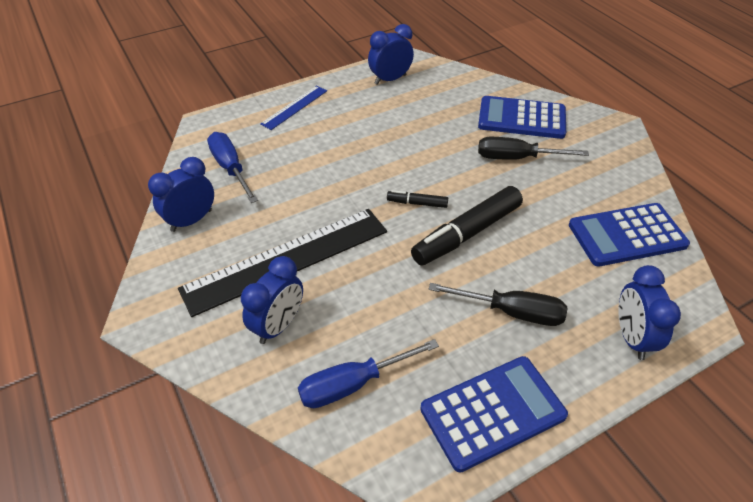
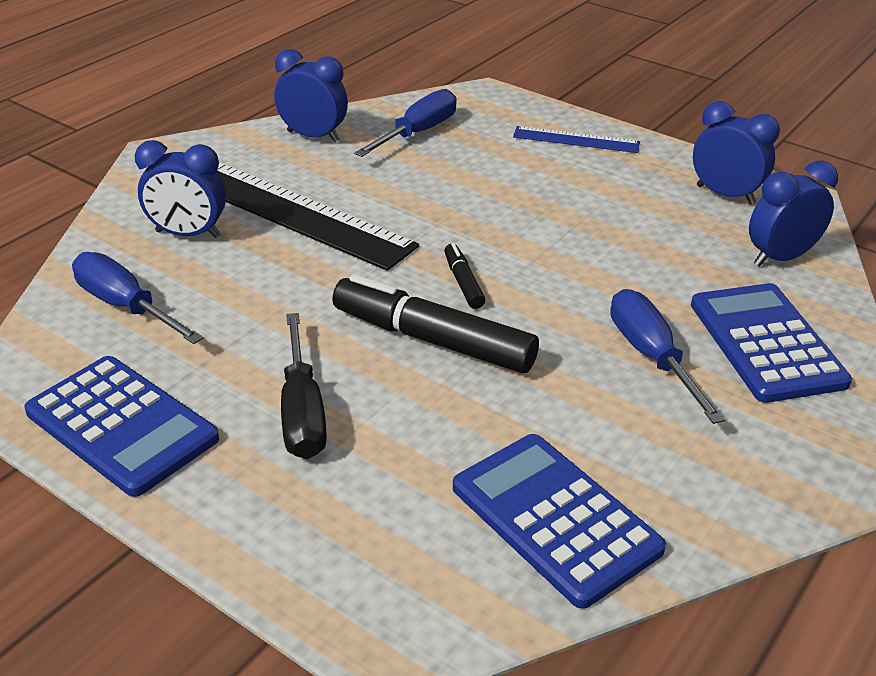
camera: 65 degrees right, 10 degrees down
black screwdriver [478,137,589,160] -> blue screwdriver [610,289,725,424]
blue clock [618,265,681,360] -> blue clock moved to [749,161,838,267]

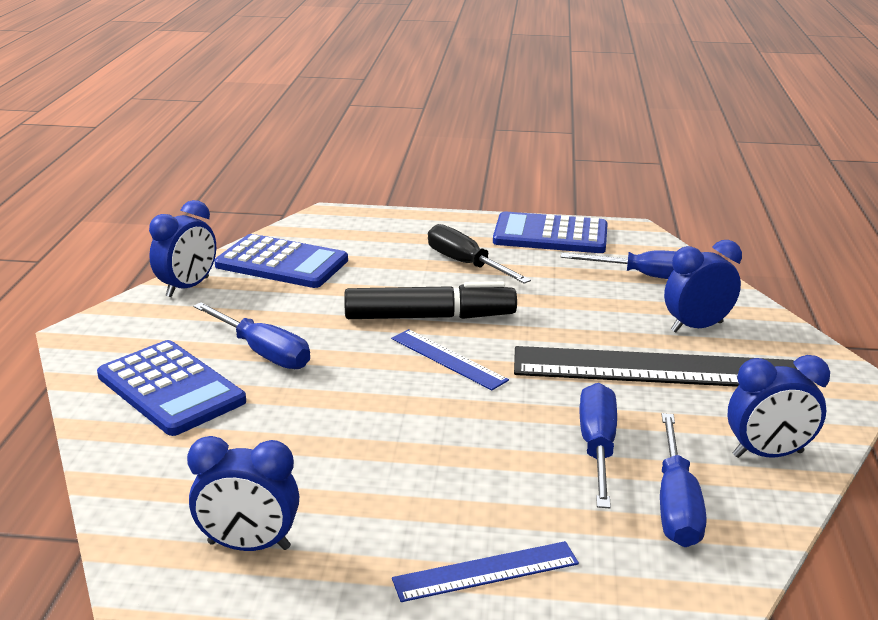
camera: 150 degrees right, 10 degrees down
black marker [444,243,485,309] -> blue ruler [391,329,509,390]
blue clock [749,161,838,267] -> blue clock moved to [149,200,216,297]
none -> blue screwdriver [579,383,617,508]

